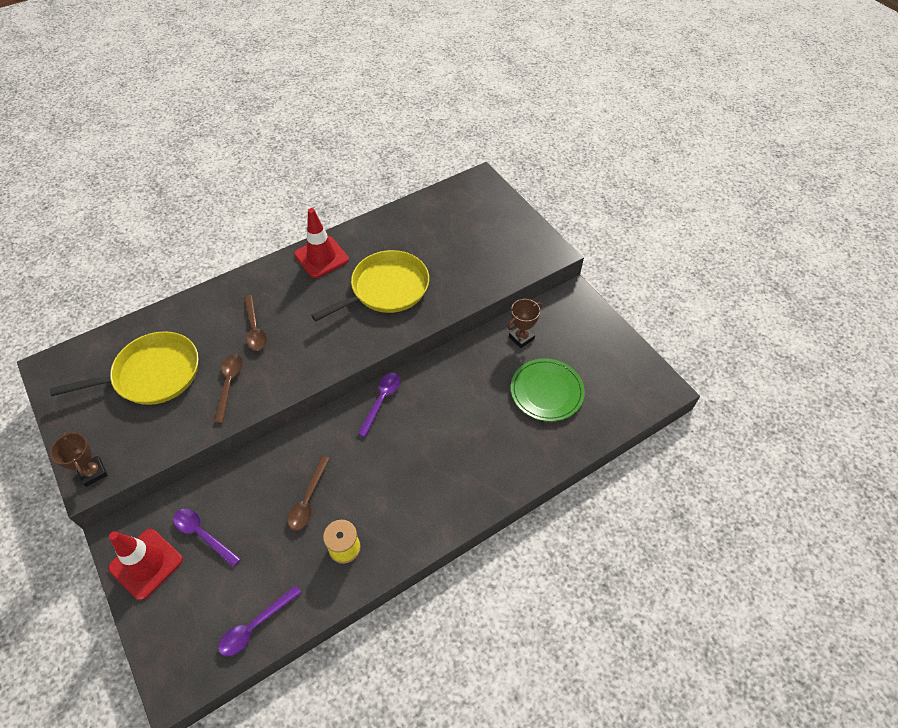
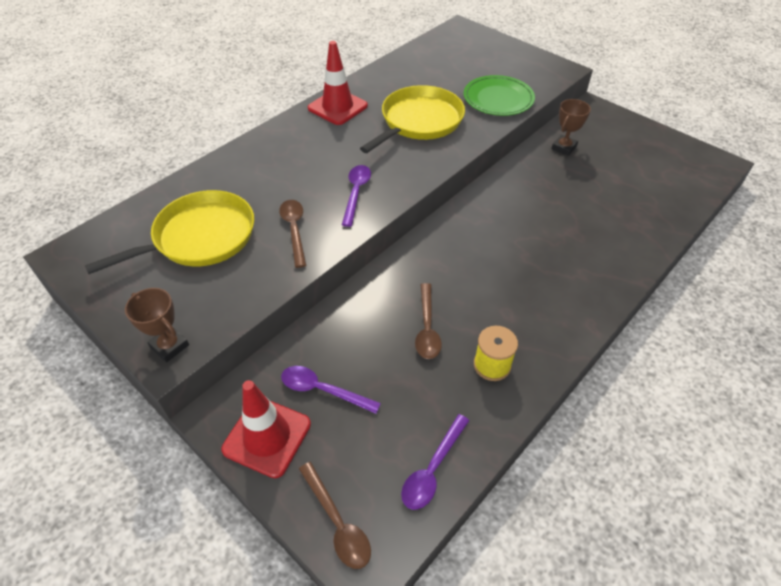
camera: 15 degrees left, 5 degrees down
brown spoon [244,295,267,351] -> brown spoon moved to [299,462,371,569]
purple spoon [357,373,400,437] -> purple spoon moved to [342,165,371,227]
green plate [511,358,585,422] -> green plate moved to [464,75,535,116]

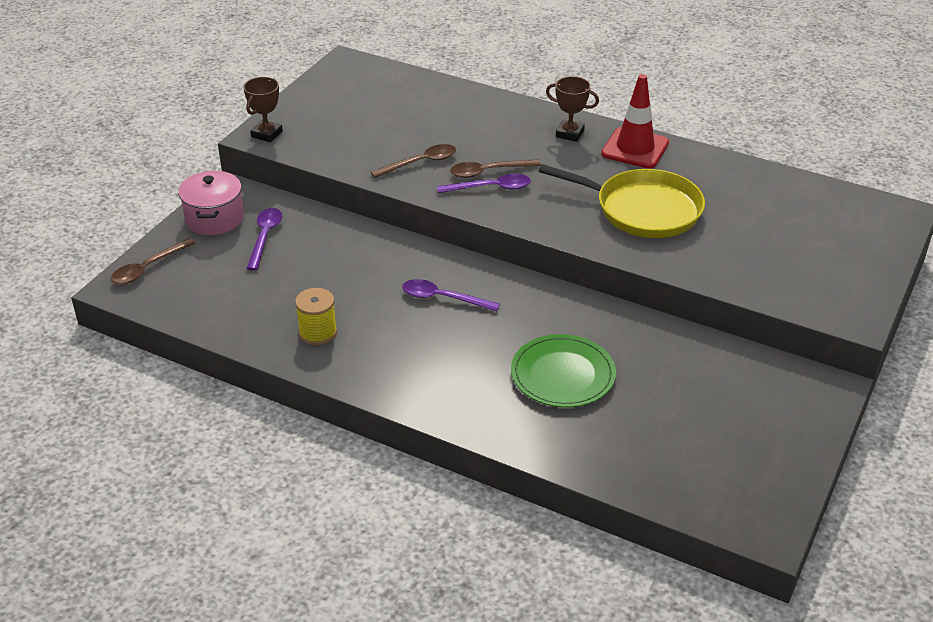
camera: 75 degrees right, 10 degrees down
yellow pan [85,190,254,274] -> none
red traffic cone [222,380,311,478] -> pink pot [178,171,244,235]
purple spoon [401,414,470,510] -> purple spoon moved to [402,279,500,312]
brown spoon [415,283,442,359] -> brown spoon moved to [450,159,541,178]
green plate [464,75,535,116] -> green plate moved to [511,334,616,408]
brown trophy [552,99,591,156] -> brown trophy moved to [546,76,599,142]

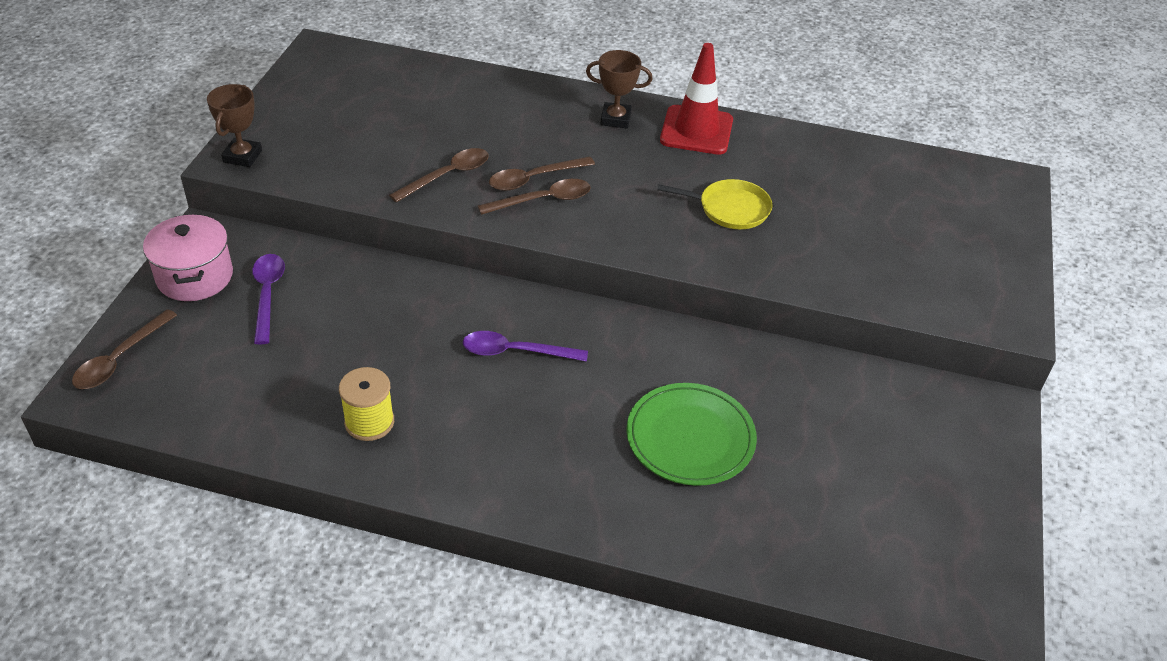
camera: 15 degrees left, 5 degrees up
purple spoon [437,174,531,193] -> brown spoon [478,179,591,215]
yellow pan [539,164,705,238] -> yellow pan [657,179,772,229], size x0.56

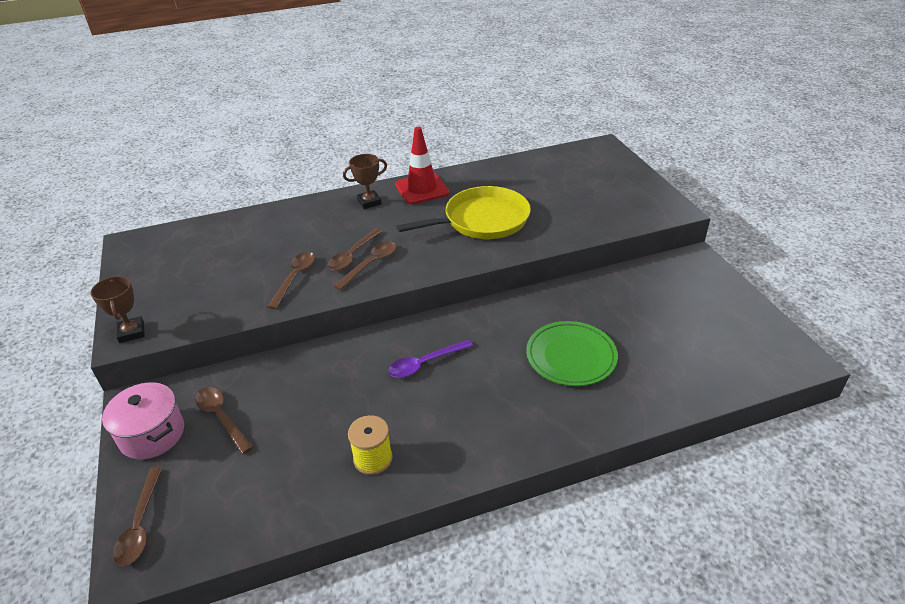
camera: 30 degrees left, 5 degrees down
purple spoon [252,254,285,344] -> brown spoon [195,387,253,454]
yellow pan [657,179,772,229] -> yellow pan [396,186,531,239], size x1.77

